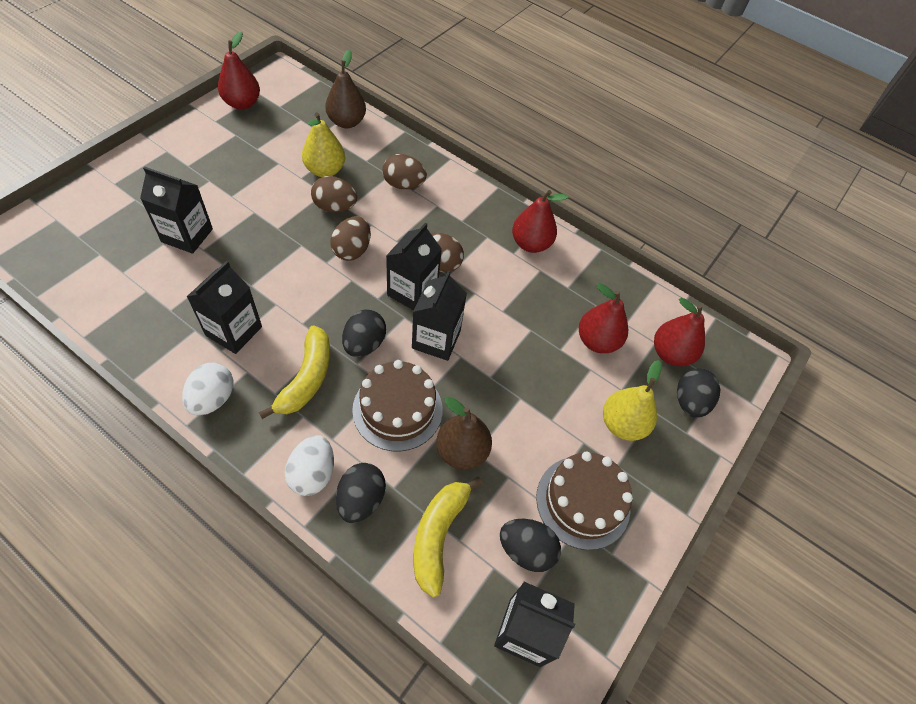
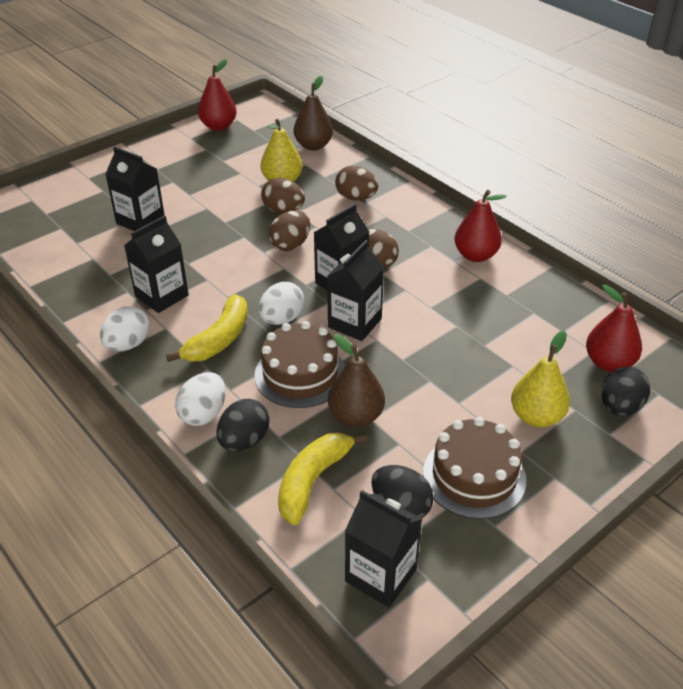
camera: 20 degrees right, 15 degrees down
black egg [342,310,386,357] -> white egg [258,282,305,325]
red pear [579,283,628,353] -> none

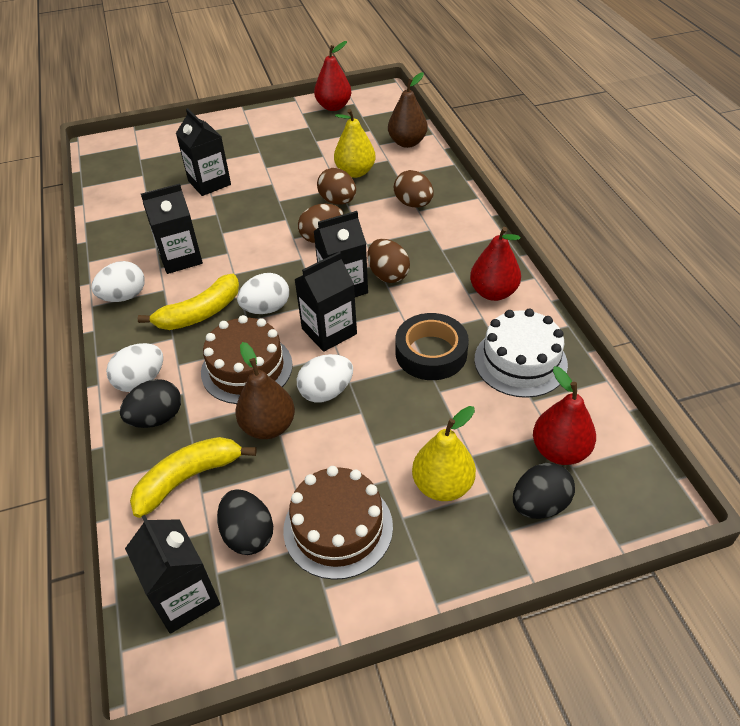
camera: 25 degrees right, 5 degrees up
none -> white egg [297,354,353,403]
none -> black tape [395,313,469,380]
none -> white cake [474,309,568,398]

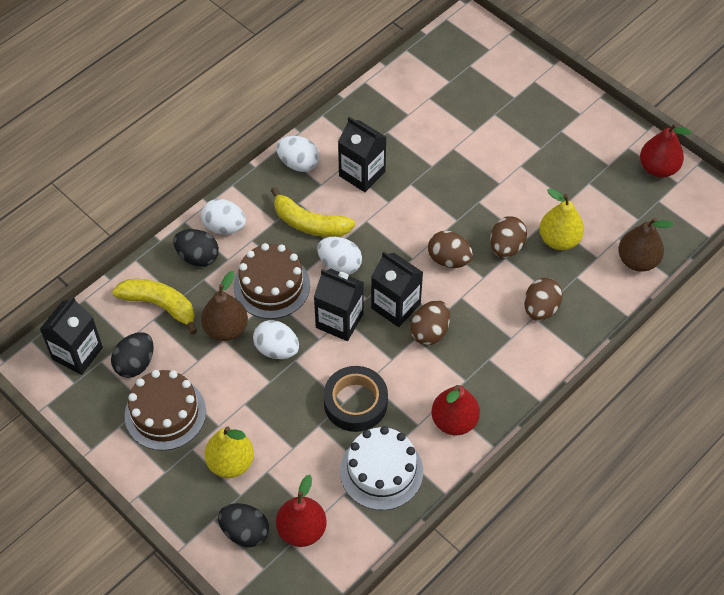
camera: 60 degrees right, 10 degrees up
black carton [176,108,231,196] -> none

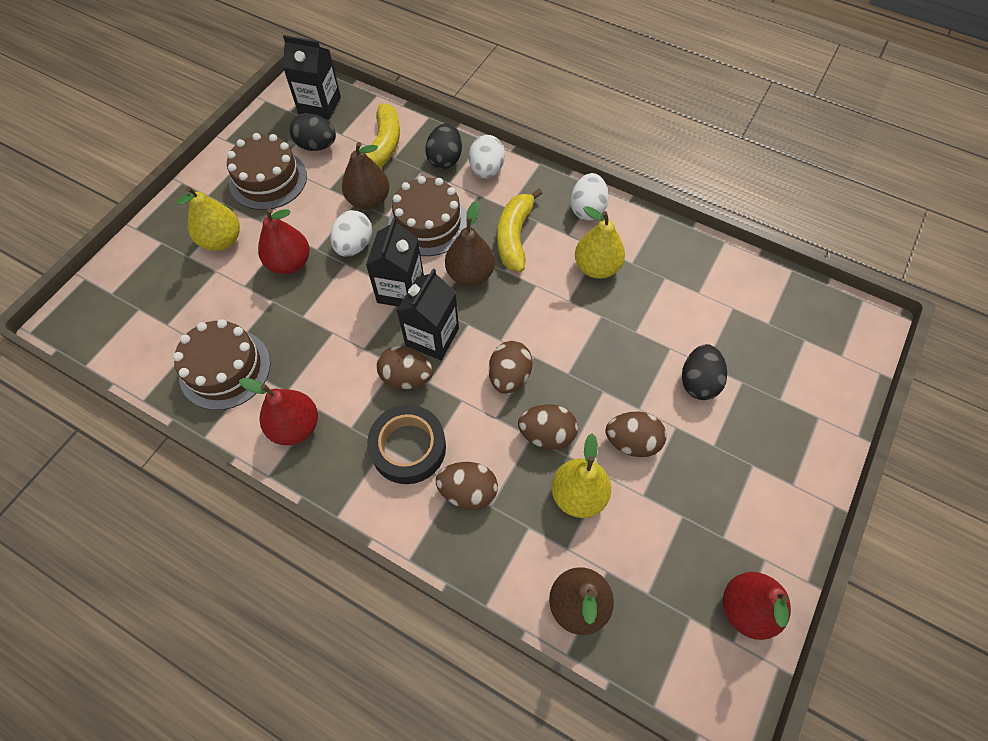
camera: 75 degrees right, 5 degrees up
black egg [218,503,269,547] -> black egg moved to [682,344,727,400]
red pear [276,475,327,547] -> red pear moved to [258,208,309,274]
white egg [317,237,362,275] -> brown pear [445,201,495,286]
black tape [323,366,388,432] -> black tape moved to [367,405,446,484]
black carton [338,117,386,192] -> yellow pear [575,206,625,279]
white cake [340,426,423,510] -> brown cake [173,319,271,410]
none -> brown egg [605,412,666,457]

